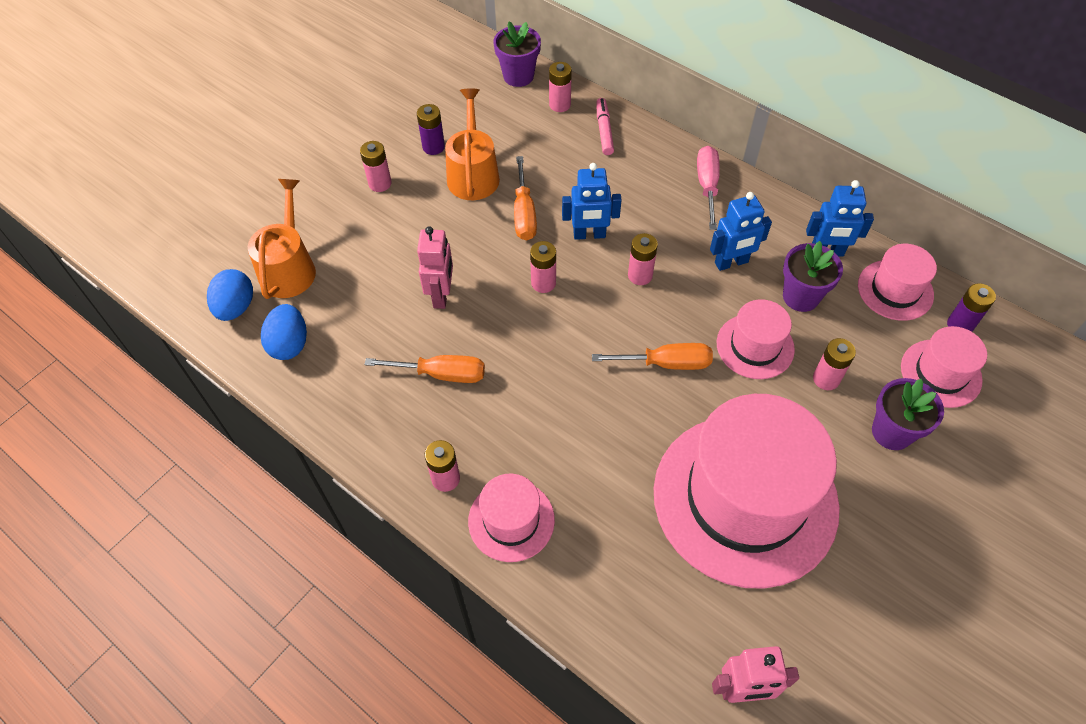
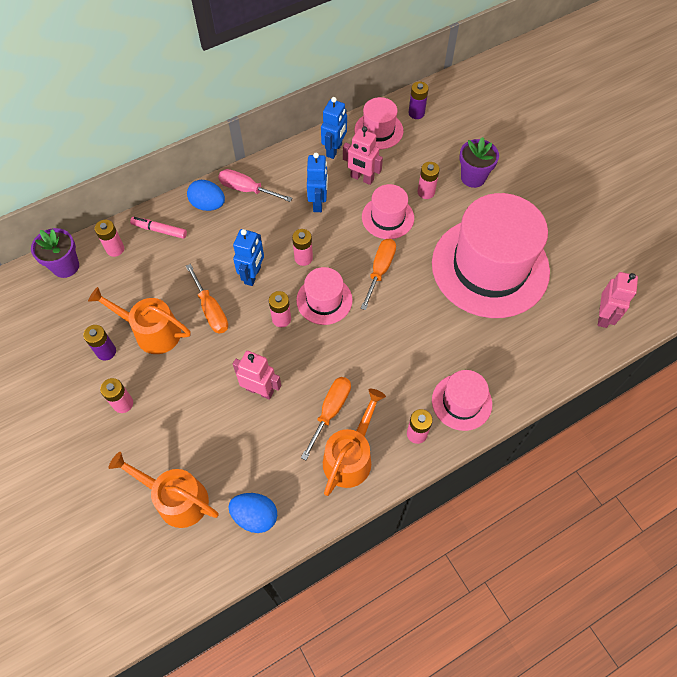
camera: 70 degrees left, 5 degrees up
blue egg [207,269,253,321] -> blue egg moved to [187,180,225,211]
orange screwdriver [514,156,537,240] -> orange screwdriver turned 45 degrees clockwise [186,264,228,334]
purple flower pot [783,241,843,312] -> pink robot [343,126,383,185]
pink hat [901,326,987,408] -> pink hat moved to [296,267,352,325]
none -> orange watering can [323,389,386,496]

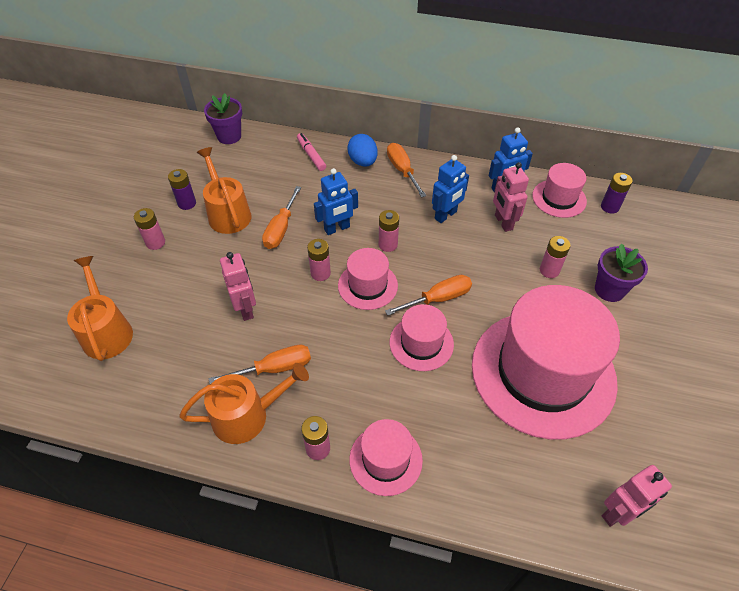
camera: 45 degrees right, 10 degrees down
pink battery [95,220,124,257] -> none
pink screwdriver [218,169,292,202] -> orange screwdriver [387,143,426,197]
blue egg [229,493,277,533] -> none
pink hat [362,184,414,239] -> pink hat moved to [389,304,454,371]

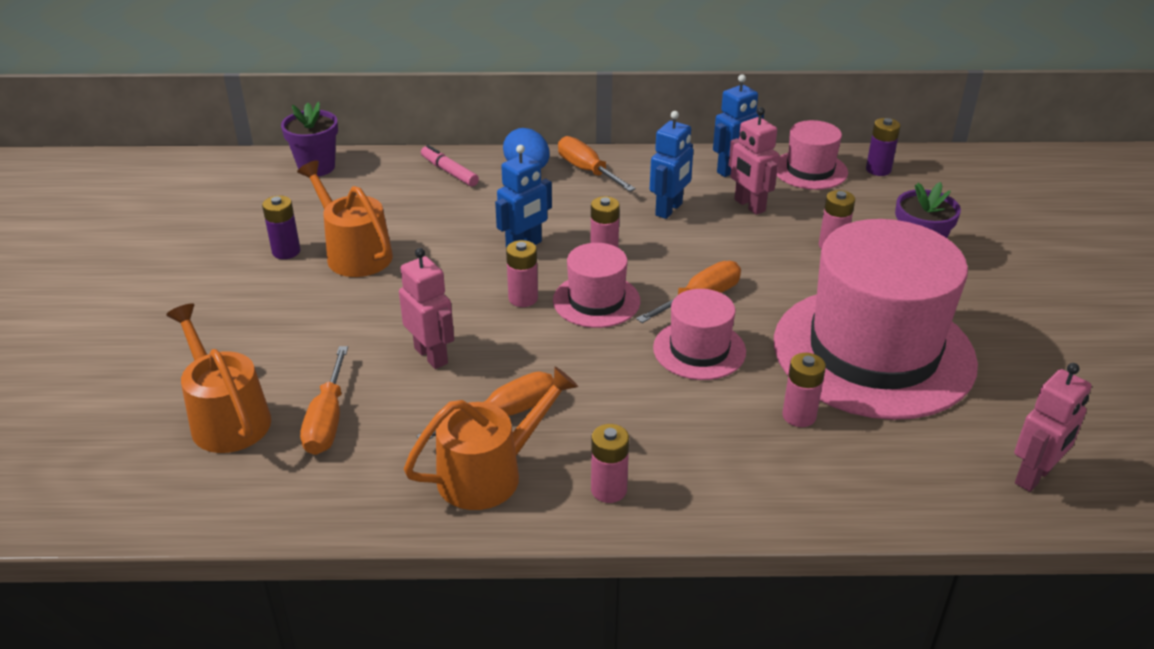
camera: 15 degrees left, 15 degrees down
pink battery [134,208,165,250] -> pink battery moved to [782,353,826,427]
orange screwdriver [262,186,301,249] -> orange screwdriver moved to [300,346,348,455]
pink hat [349,419,423,496] -> none

